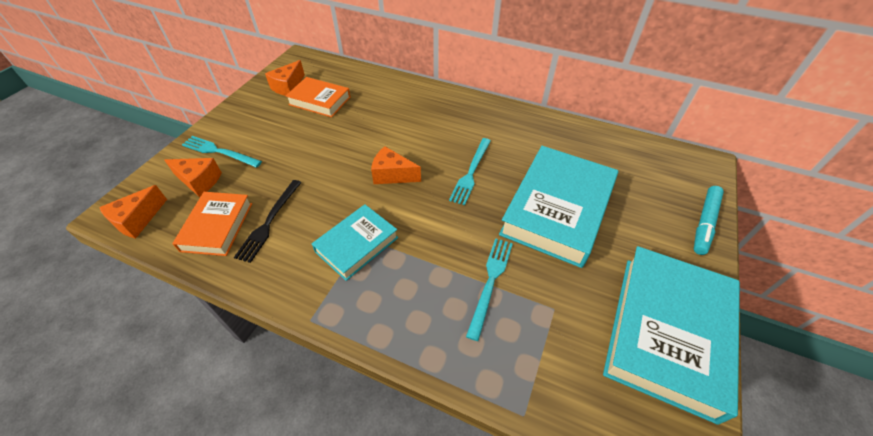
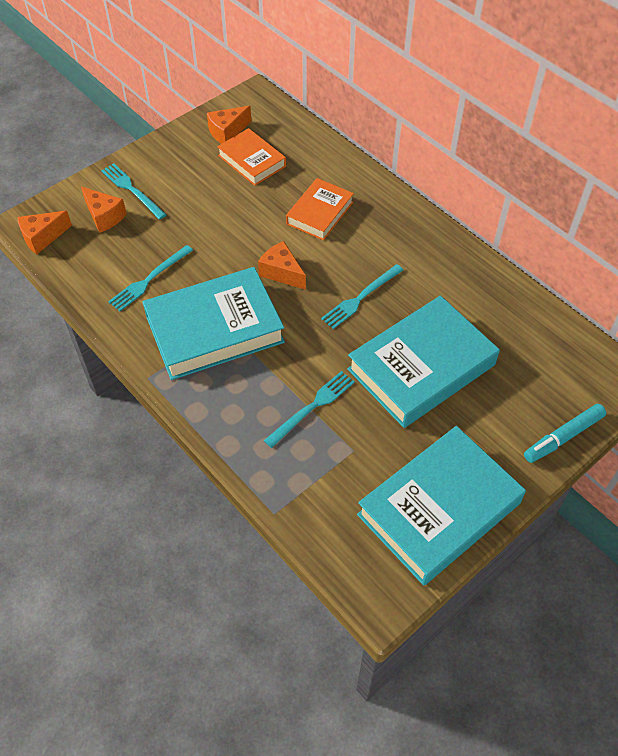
camera: 25 degrees right, 5 degrees up
orange book [172,192,252,256] -> orange book moved to [286,178,354,240]
black fork [234,180,302,263] -> turquoise fork [108,245,193,311]
turquoise book [312,204,398,281] -> turquoise book [143,267,285,380], size x1.78

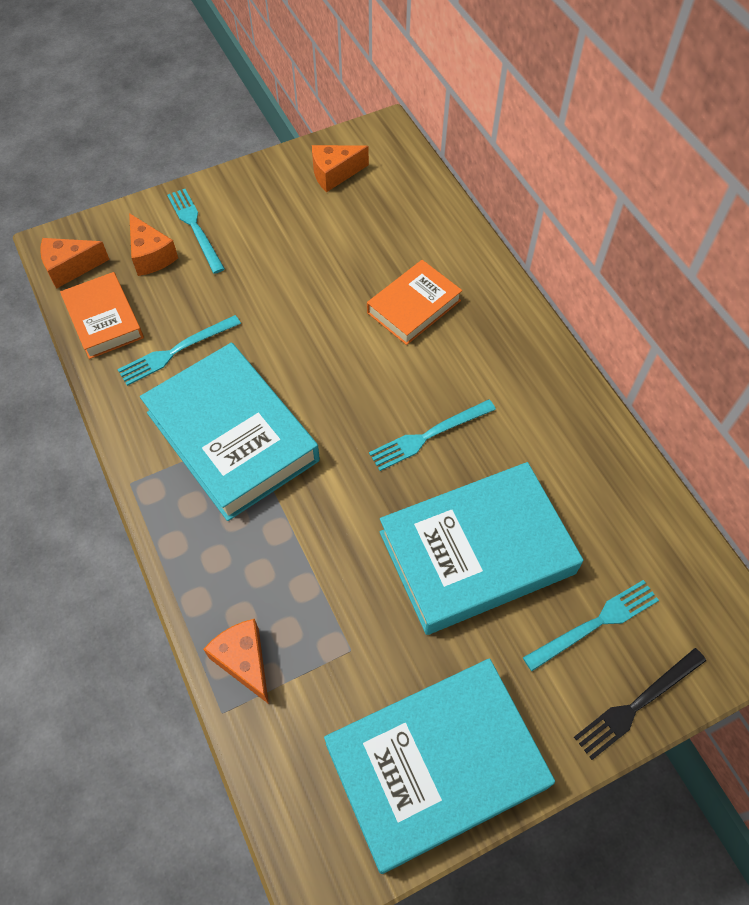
camera: 15 degrees right, 5 degrees up
turquoise book [143,267,285,380] -> turquoise book turned 60 degrees clockwise [140,343,320,521]
orange book [217,128,286,186] -> orange book moved to [60,272,144,359]
orange cheese [258,241,306,290] -> orange cheese moved to [203,619,269,704]
turquoise fork [264,371,355,448] -> turquoise fork moved to [523,580,659,671]
turquoise marker [524,404,606,463] -> black fork [574,648,706,760]

